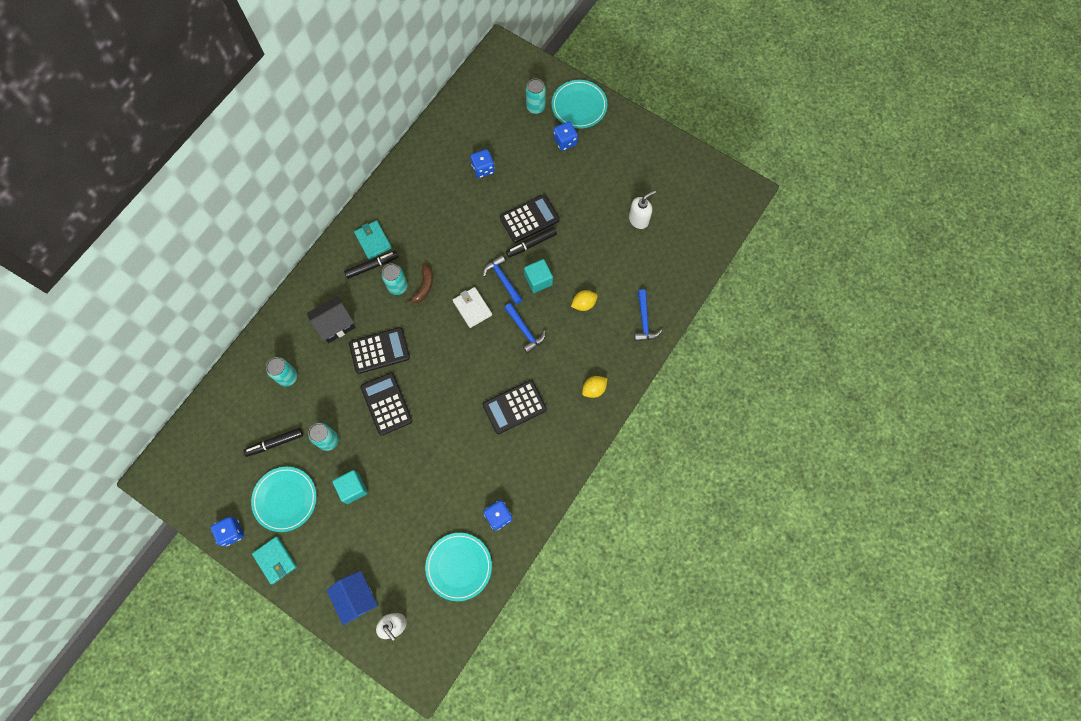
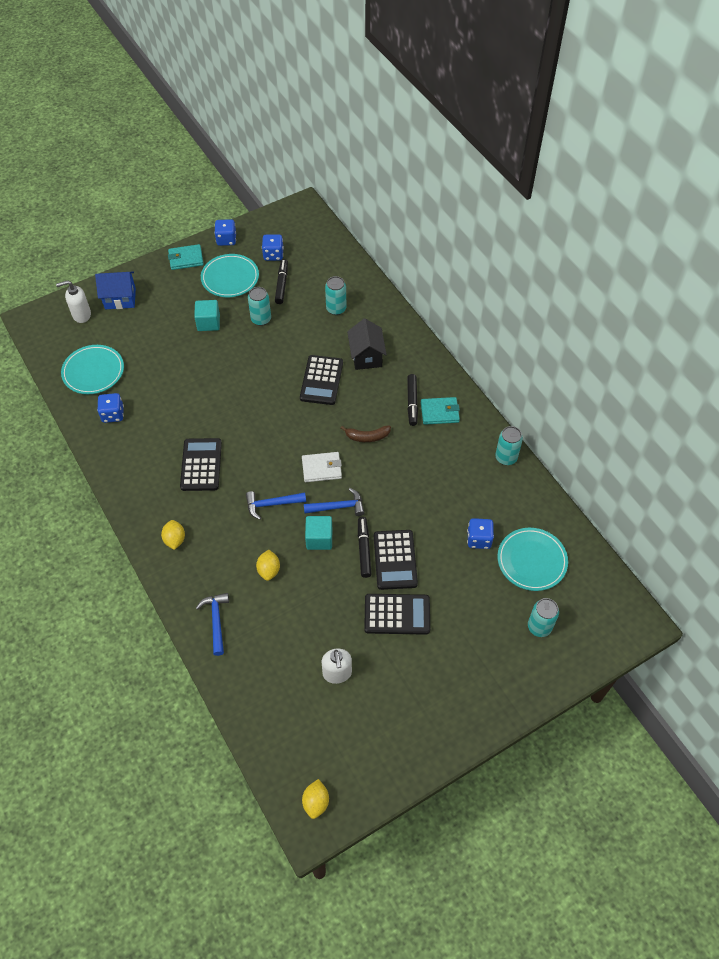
camera: 115 degrees right, 15 degrees down
black calculator [361,373,413,436] -> black calculator moved to [364,594,430,635]
turquoise can [381,263,408,295] -> turquoise can moved to [495,426,523,465]
brown banana [406,264,433,305] -> brown banana turned 45 degrees counterclockwise [341,425,391,442]
turquoise plate [552,80,608,129] -> turquoise plate moved to [497,528,568,591]
blue dice [553,121,578,151] -> blue dice moved to [262,234,284,261]
blue hammer [634,289,662,341] -> blue hammer turned 60 degrees clockwise [196,593,229,656]
none -> yellow lemon [302,779,329,819]

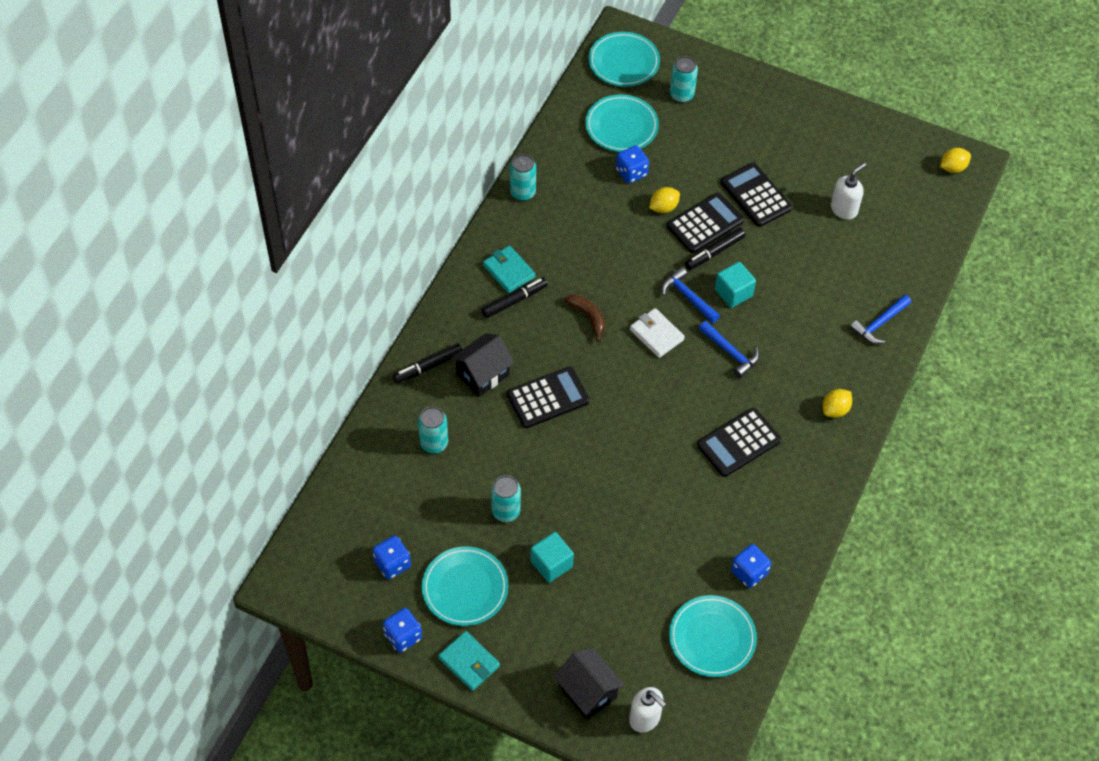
camera: 125 degrees left, 0 degrees up
blue house [95,272,136,309] -> black house [554,648,625,720]
yellow lemon [256,550,280,581] -> yellow lemon moved to [649,187,680,213]
black marker [275,259,288,304] -> black marker moved to [393,343,462,383]
none -> turquoise plate [588,32,660,87]

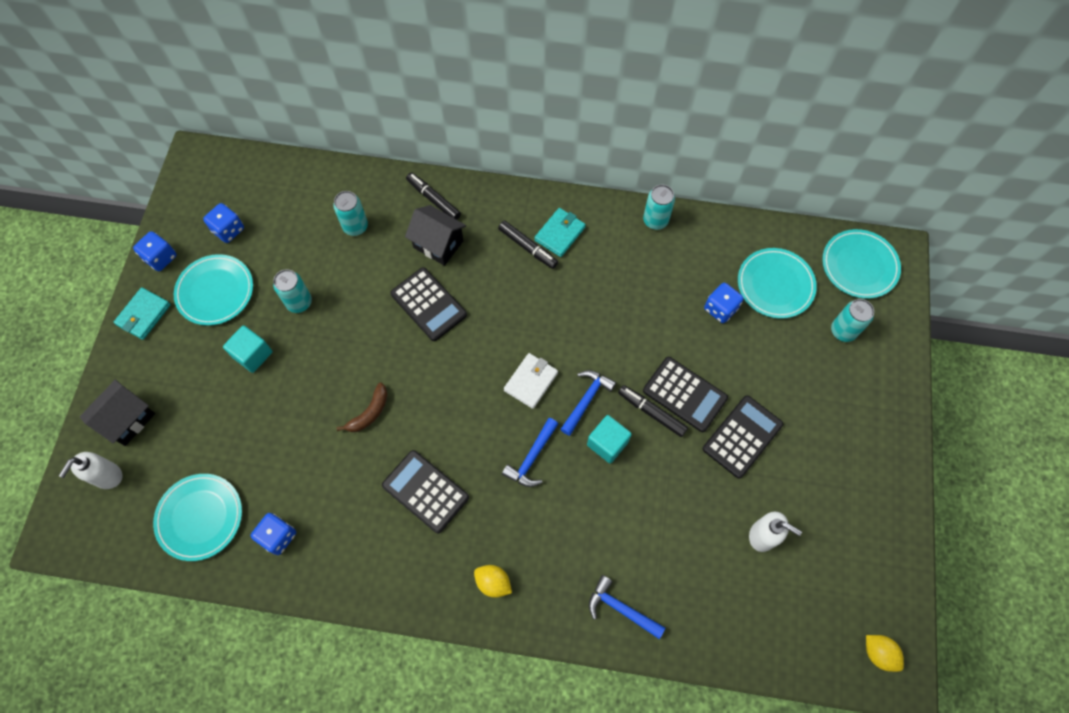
camera: 75 degrees right, 10 degrees up
brown banana [564,294,605,342] -> brown banana moved to [336,382,388,432]
yellow lemon [649,187,680,213] -> none

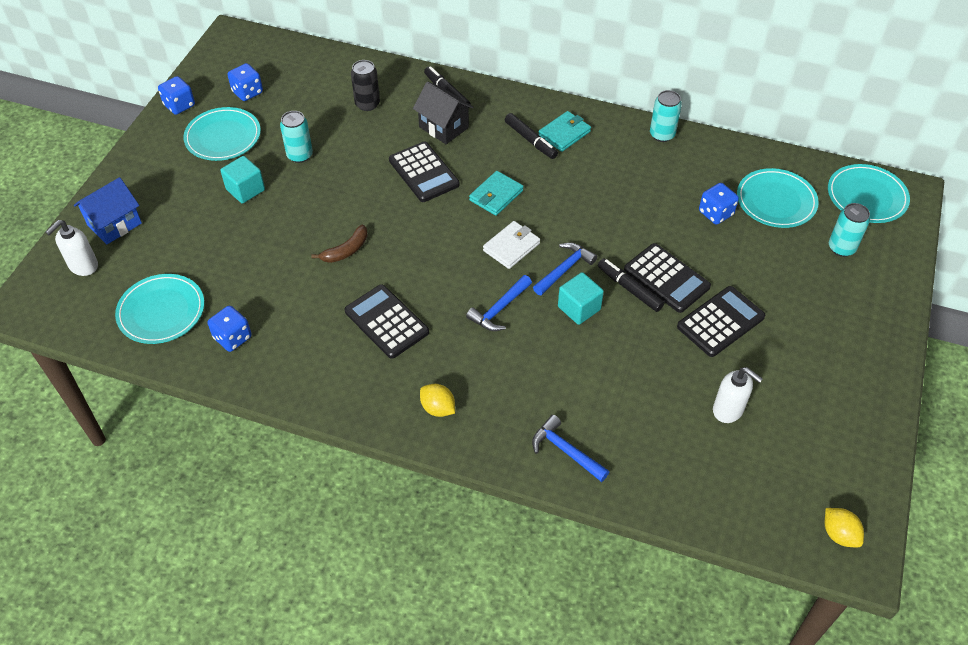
camera: 10 degrees right, 15 degrees down
black house [80,380,155,446] -> blue house [74,177,142,245]
turquoise wallet [114,287,171,340] -> turquoise wallet moved to [469,171,524,216]
turquoise can [333,191,368,236] -> black can [351,60,380,111]

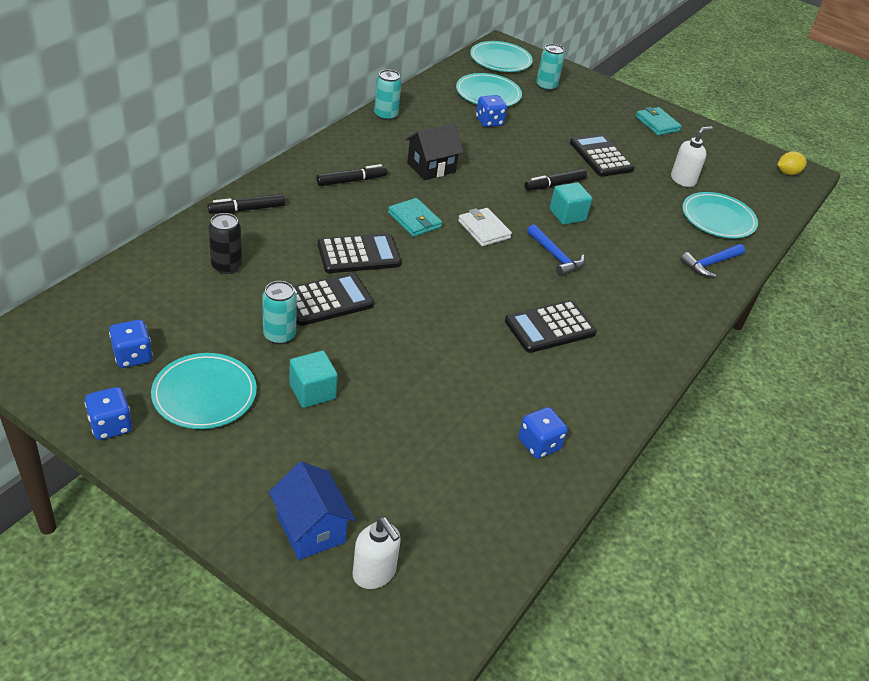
camera: 80 degrees left, 10 degrees down
turquoise plate [115,274,204,344] -> turquoise plate moved to [682,192,758,238]
brown banana [311,224,368,263] -> none
black house [413,81,473,144] -> black house moved to [405,123,464,180]
yellow lemon [420,384,455,417] -> none
blue hammer [533,242,597,295] -> none
turquoise wallet [538,111,591,152] -> turquoise wallet moved to [636,107,682,135]
black calculator [624,243,711,313] -> black calculator moved to [293,273,374,326]

